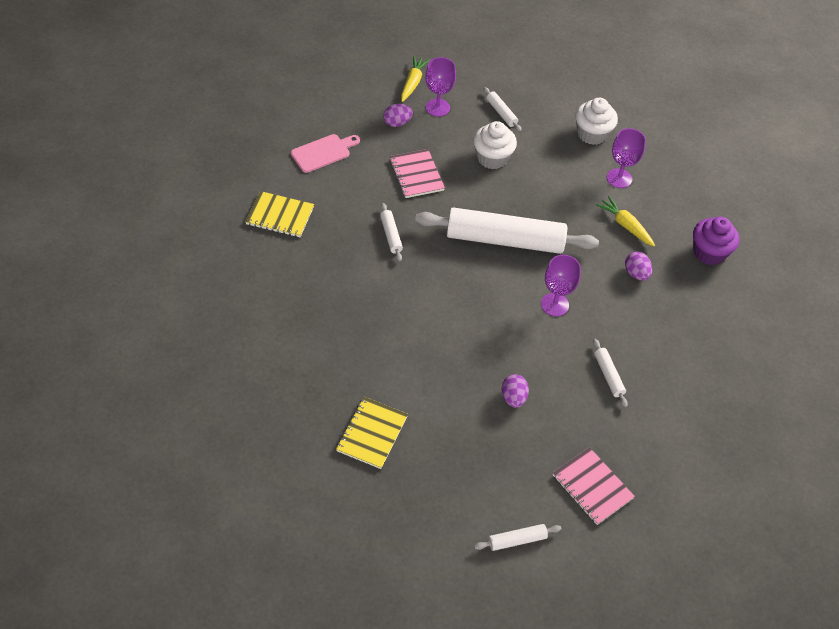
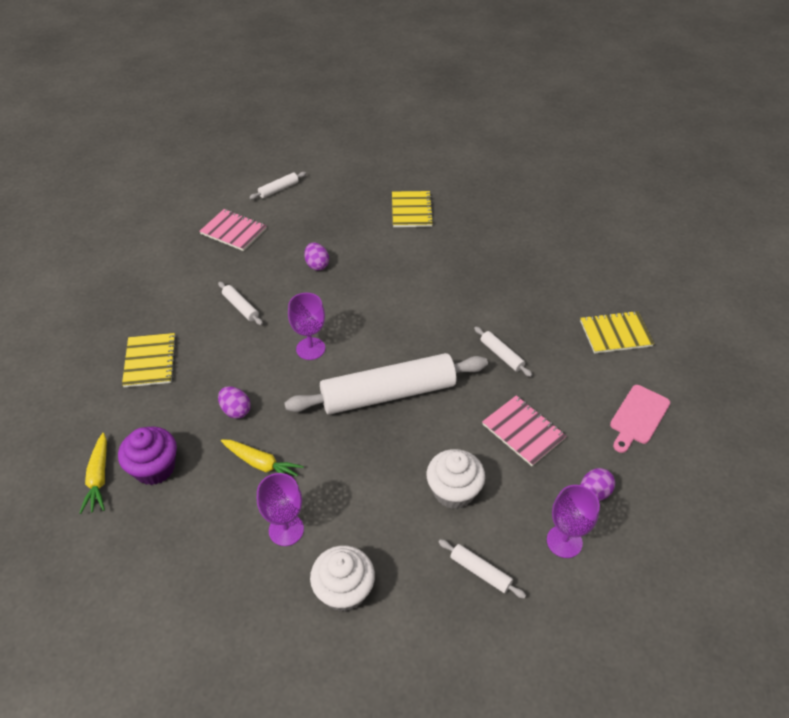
camera: 160 degrees right, 5 degrees down
yellow carrot [401,56,430,102] -> yellow carrot moved to [79,433,107,514]
none -> yellow notebook [122,333,176,387]

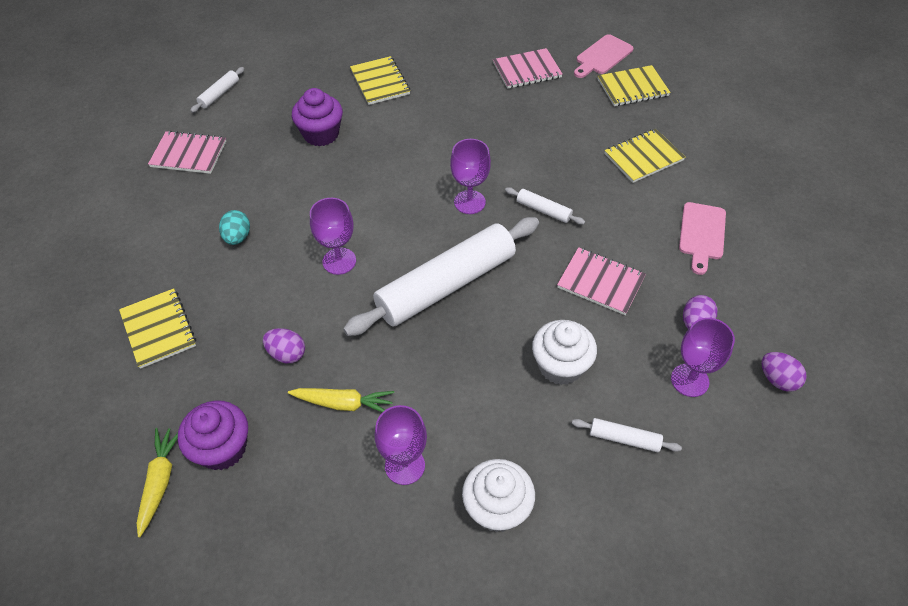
camera: 20 degrees left, 5 degrees up
yellow carrot [79,433,107,514] -> yellow carrot turned 150 degrees counterclockwise [137,428,178,537]
white rolling pin [218,282,263,325] -> turquoise egg [219,210,250,245]
purple egg [304,243,329,270] -> purple egg moved to [761,352,807,392]
none -> purple cupcake [292,88,343,146]
none -> purple goblet [450,139,491,214]
none -> pink notebook [493,48,563,89]
none -> pink cutting board [574,34,634,78]
none -> yellow notebook [598,65,671,106]

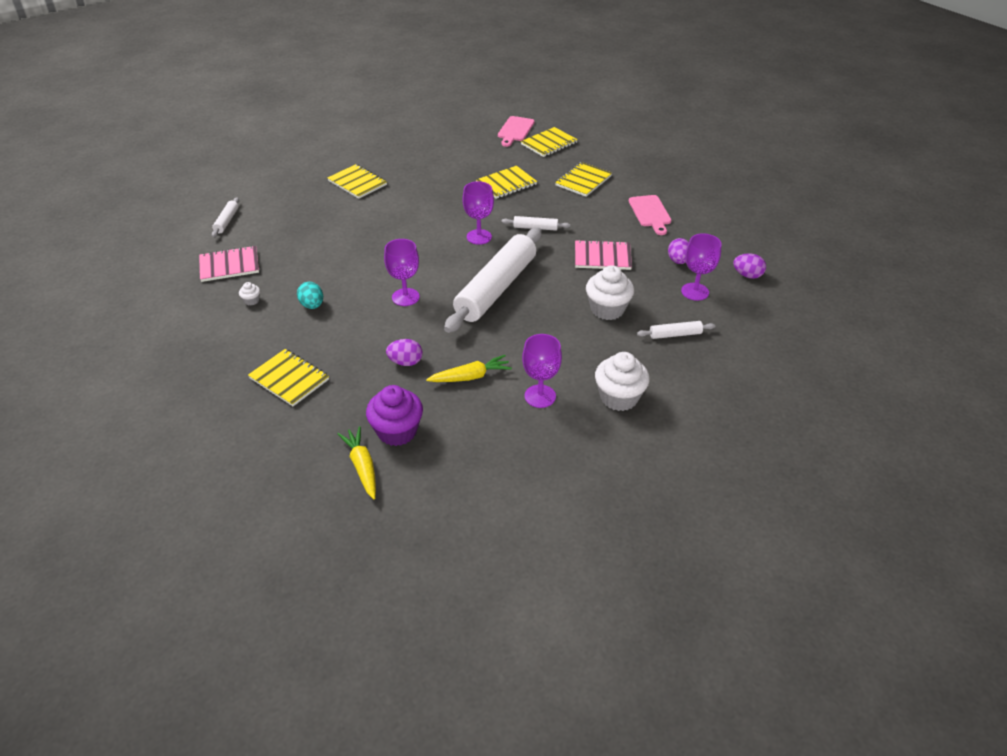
camera: 25 degrees left, 10 degrees down
purple cupcake [292,88,343,146] -> none
pink notebook [493,48,563,89] -> none
none -> white cupcake [239,282,260,306]
none -> yellow notebook [476,166,537,199]

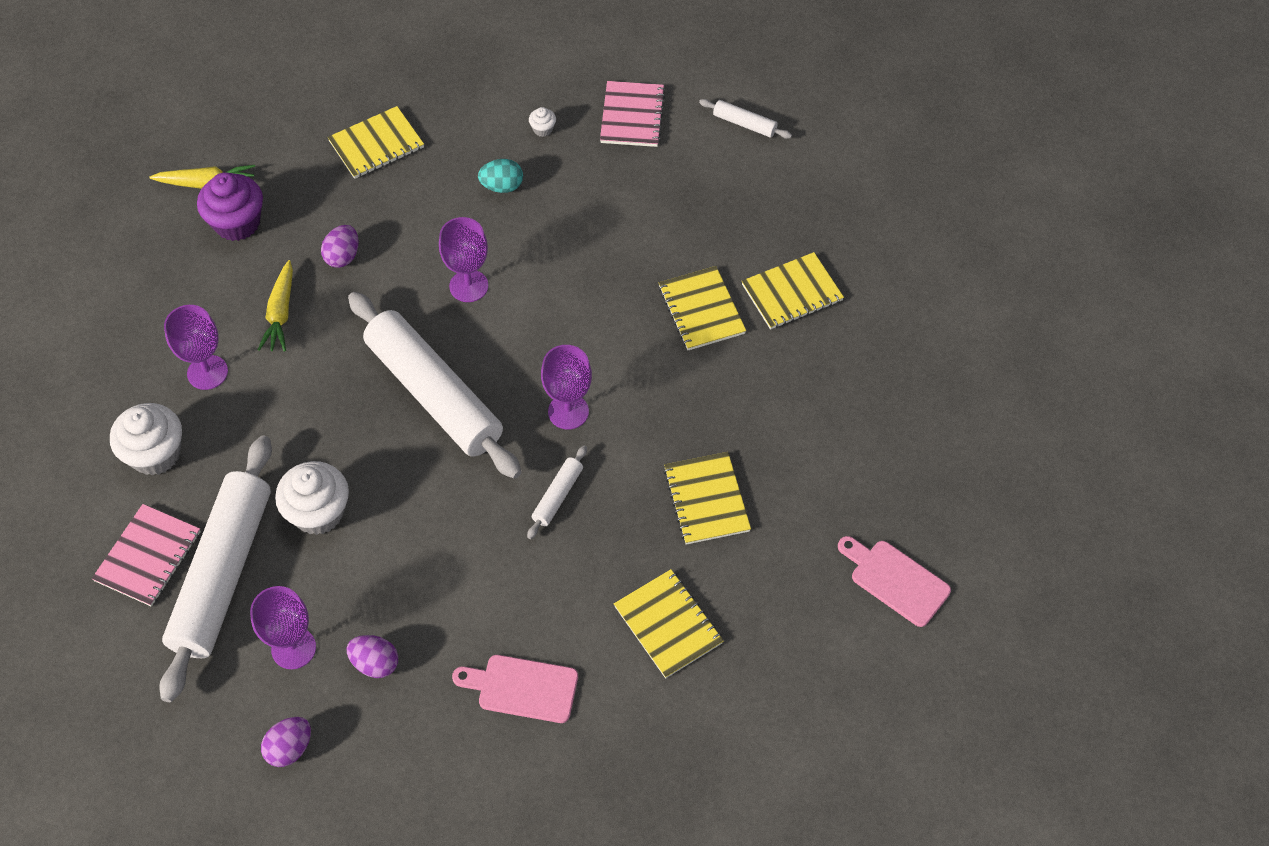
camera: 110 degrees right, 15 degrees up
yellow notebook [521,127,578,157] -> yellow notebook moved to [659,266,746,350]
pink notebook [575,240,632,270] -> pink notebook moved to [92,504,201,607]
white rolling pin [637,321,715,339] -> white rolling pin [159,435,272,702], size x2.44

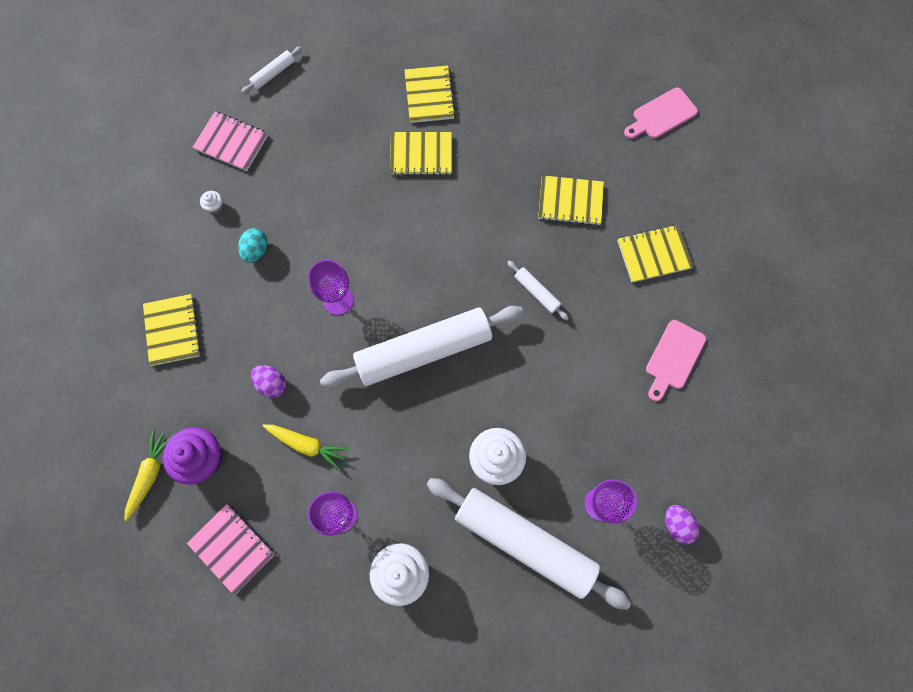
camera: 70 degrees left, 15 degrees up
pink notebook [92,504,201,607] -> pink notebook moved to [187,504,275,596]
purple egg [346,635,398,678] -> none
purple goblet [541,345,592,429] -> none

